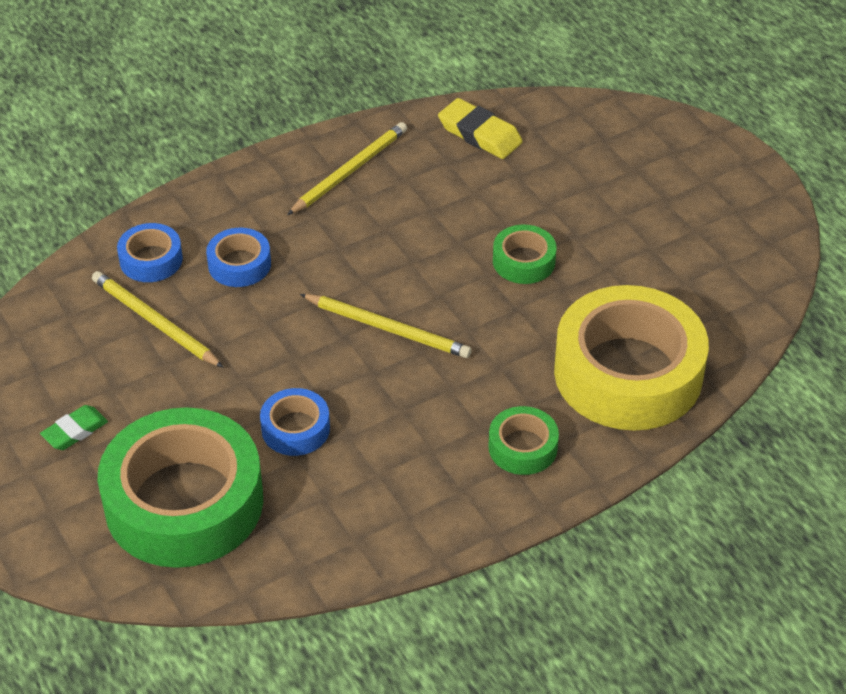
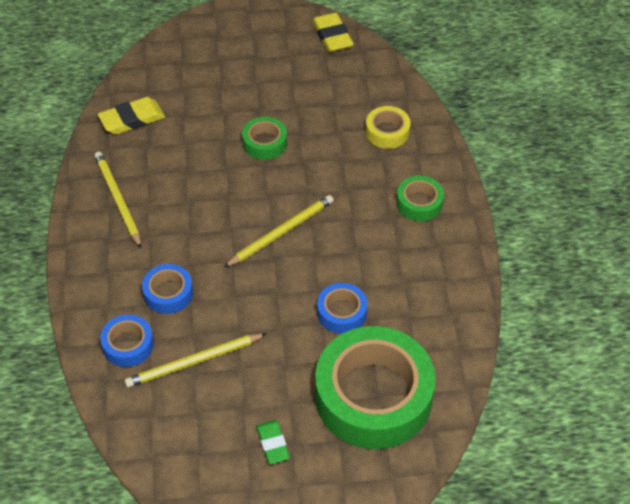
camera: 65 degrees left, 5 degrees up
yellow tape [554,285,709,431] -> yellow tape [366,106,411,149], size x0.45
none -> yellow eraser [312,13,354,52]

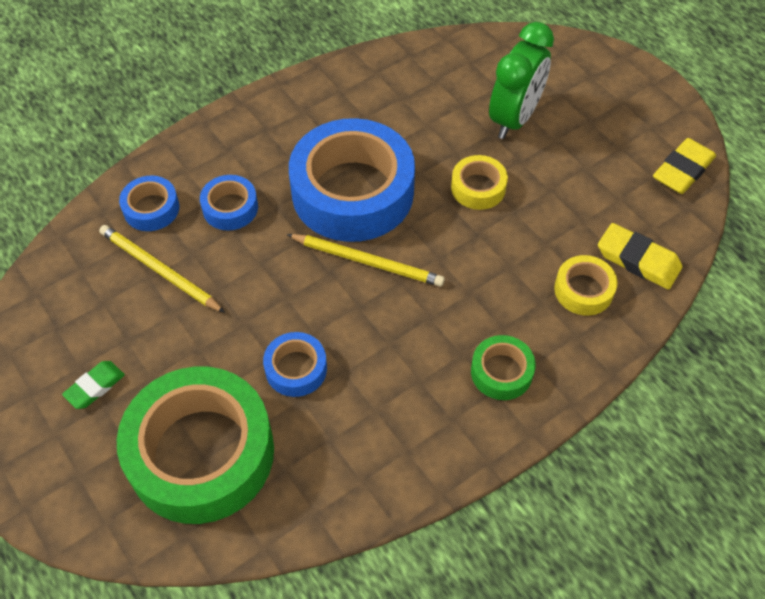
camera: 60 degrees right, 5 degrees up
yellow pencil [94,152,141,248] -> none
yellow eraser [98,97,165,135] -> yellow eraser moved to [598,223,683,290]
green tape [242,117,287,160] -> yellow tape [451,155,508,210]
none -> blue tape [289,118,415,242]
none -> green clock [489,22,554,139]

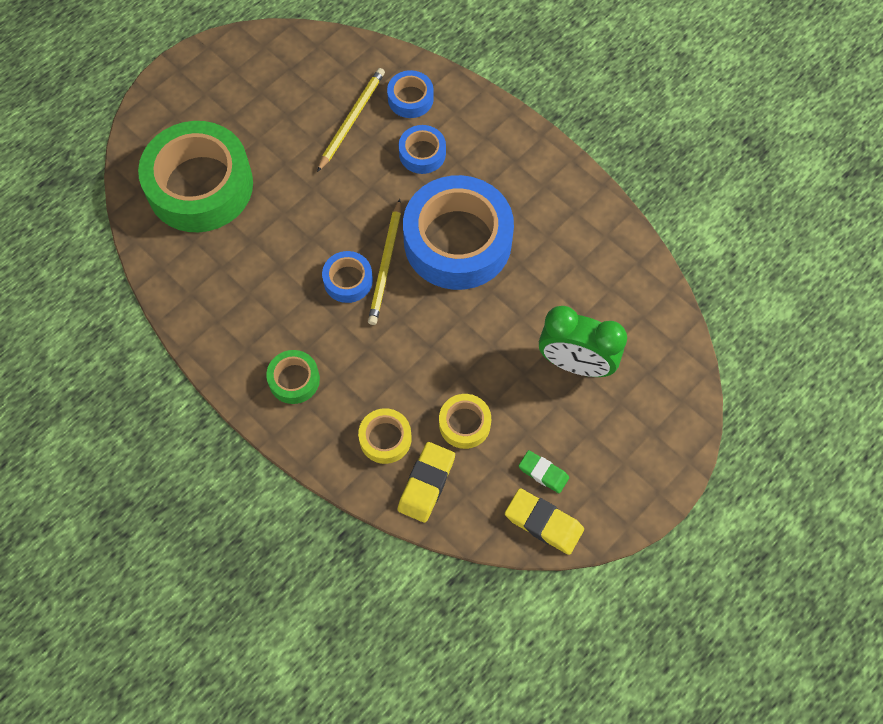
camera: 80 degrees right, 10 degrees up
green eraser [62,361,125,409] -> green eraser moved to [519,450,569,493]
blue tape [263,332,327,397] -> blue tape moved to [322,251,373,303]
yellow tape [451,155,508,210] -> yellow tape moved to [439,394,491,449]

